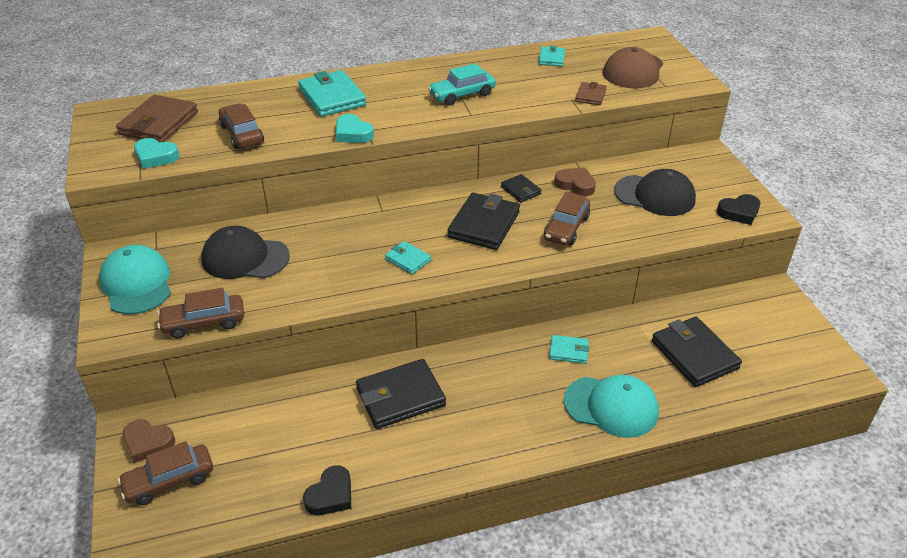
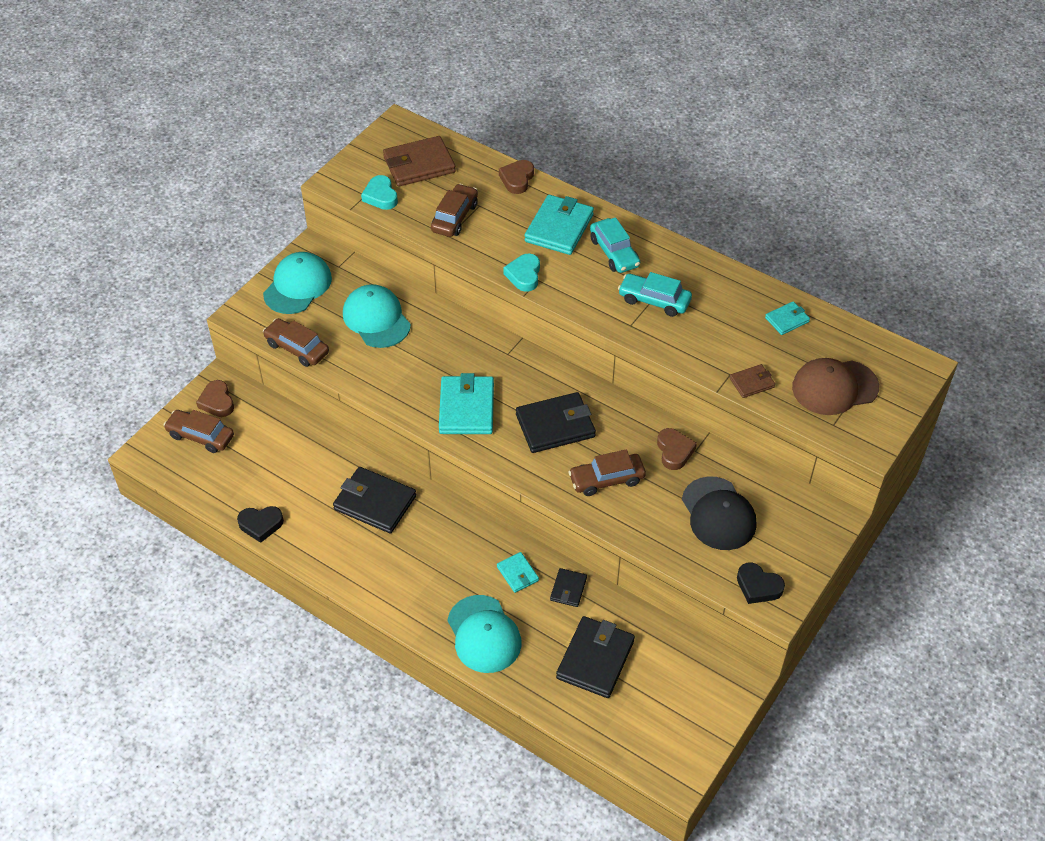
camera: 50 degrees right, 10 degrees up
black cap [201,226,290,279] -> turquoise cap [343,284,411,348]
turquoise wallet [385,241,431,274] -> turquoise wallet [439,373,494,434], size x1.91
black wallet [501,174,542,202] -> black wallet moved to [550,568,587,607]
none -> brown heart [499,160,534,194]
none -> turquoise car [590,217,640,273]

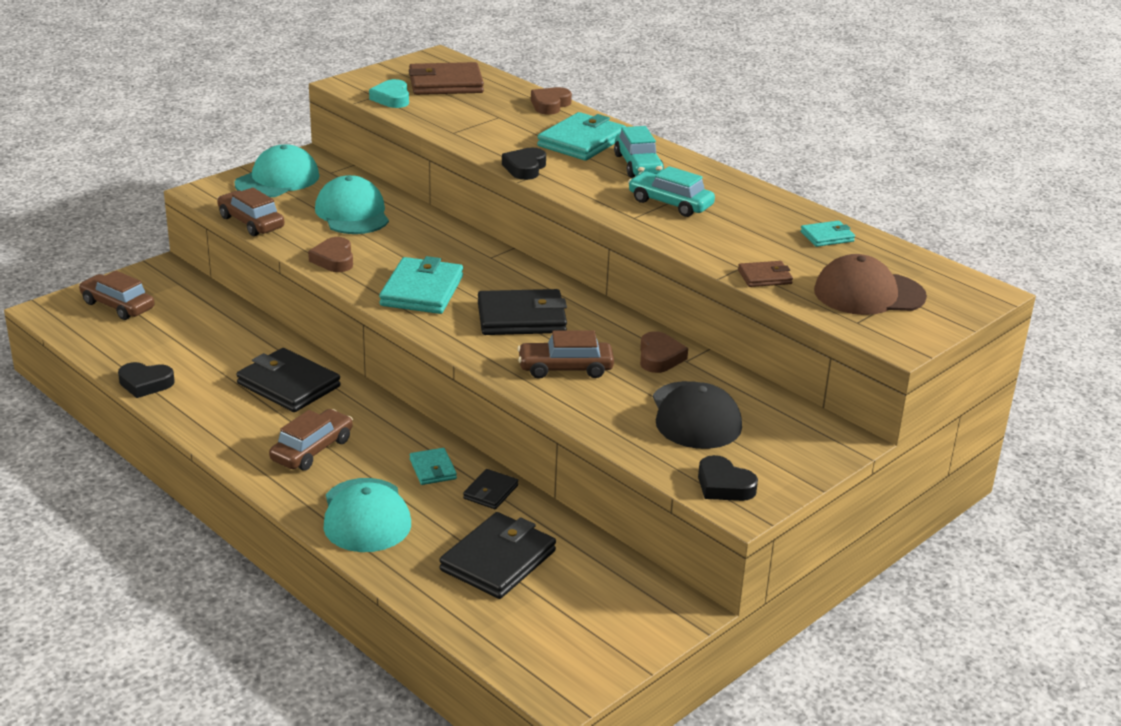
camera: 10 degrees right, 20 degrees down
brown heart [196,380,234,417] -> brown heart moved to [308,237,353,272]
brown car [431,184,478,237] -> brown car moved to [269,409,353,471]
turquoise heart [503,253,540,292] -> black heart [502,148,546,180]

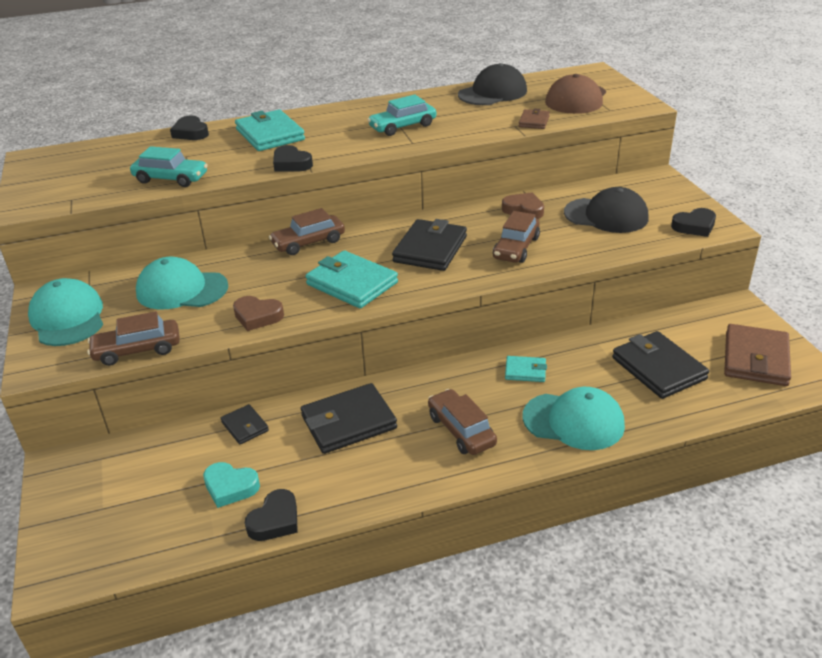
camera: 60 degrees left, 5 degrees up
brown car [79,271,155,320] -> brown car moved to [269,208,345,255]
turquoise heart [369,79,409,108] -> turquoise heart moved to [203,462,260,508]
brown wallet [409,62,484,95] -> brown wallet moved to [724,324,791,386]
black wallet [463,469,518,509] -> black wallet moved to [221,404,269,445]
brown heart [531,87,572,115] -> black heart [170,116,209,140]
turquoise car [614,126,664,178] -> turquoise car moved to [130,146,208,187]
turquoise wallet [800,221,855,247] -> black cap [458,63,527,105]

